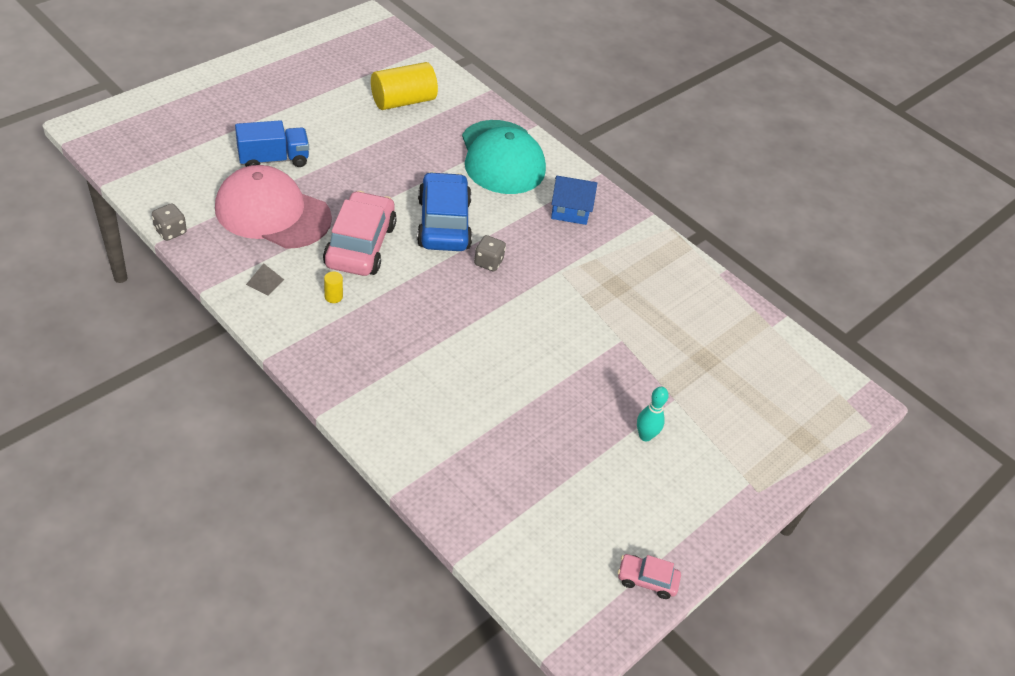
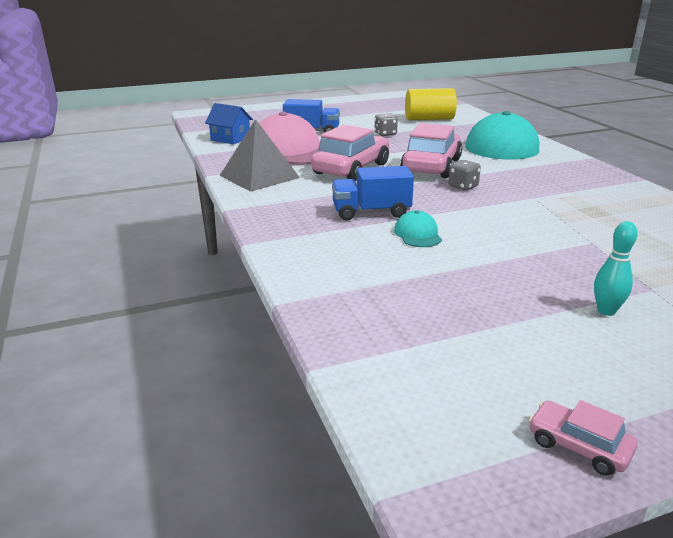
camera: 30 degrees right, 20 degrees down
grey dice [152,203,187,241] -> grey dice moved to [374,113,398,136]
grey pyramid [246,264,284,295] -> grey pyramid [220,119,300,192], size x2.48
yellow cylinder [324,271,343,303] -> none
blue car [417,172,472,251] -> pink car [400,123,462,178]
blue house [551,176,597,225] -> blue house moved to [205,103,253,144]
none -> blue truck [332,166,414,221]
none -> turquoise cap [394,210,442,247]

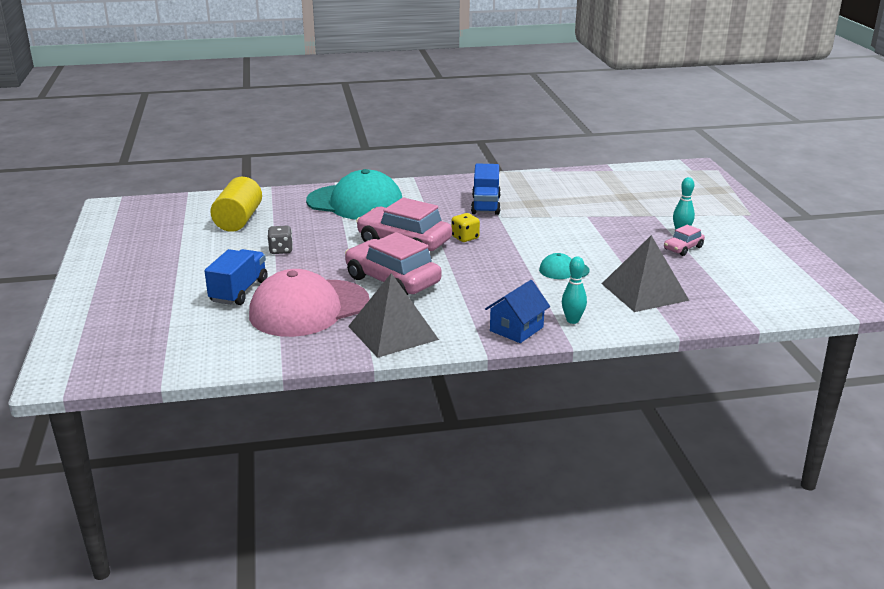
camera: 80 degrees left, 0 degrees up
blue house [205,103,253,144] -> blue house moved to [485,280,550,343]
blue truck [332,166,414,221] -> blue truck moved to [471,164,501,215]
grey dice [448,160,481,191] -> yellow dice [451,213,480,242]
pink car [529,400,638,476] -> pink car moved to [664,225,705,256]
none -> turquoise bowling pin [562,256,587,324]
none -> grey pyramid [602,235,690,312]

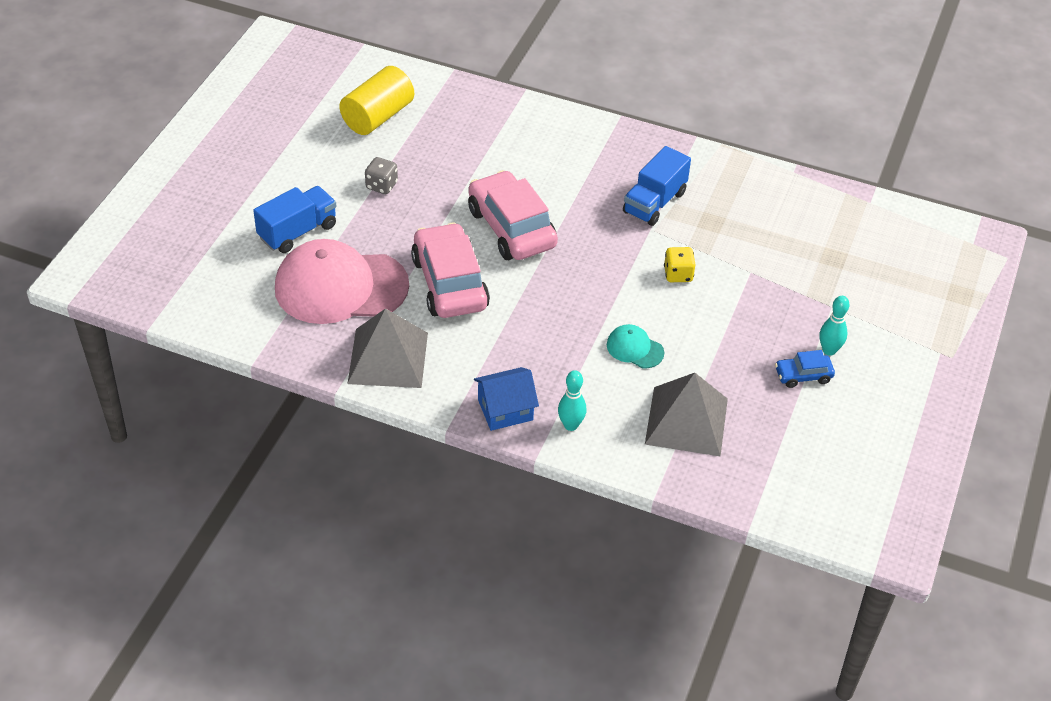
camera: 30 degrees right, 20 degrees up
turquoise cap [306,169,402,220] -> none
yellow dice [451,213,480,242] -> yellow dice moved to [664,247,696,282]
pink car [664,225,705,256] -> blue car [775,350,835,388]

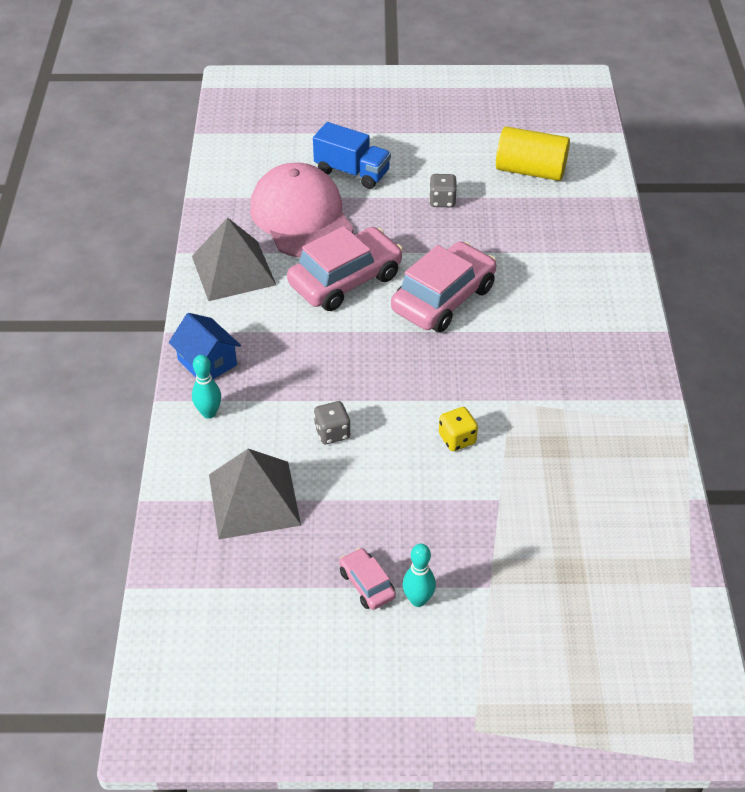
camera: 70 degrees right, 0 degrees up
turquoise cap [607,324,664,368] -> grey dice [314,401,351,444]
blue truck [623,146,691,226] -> none
blue car [775,350,835,388] -> pink car [339,548,396,610]

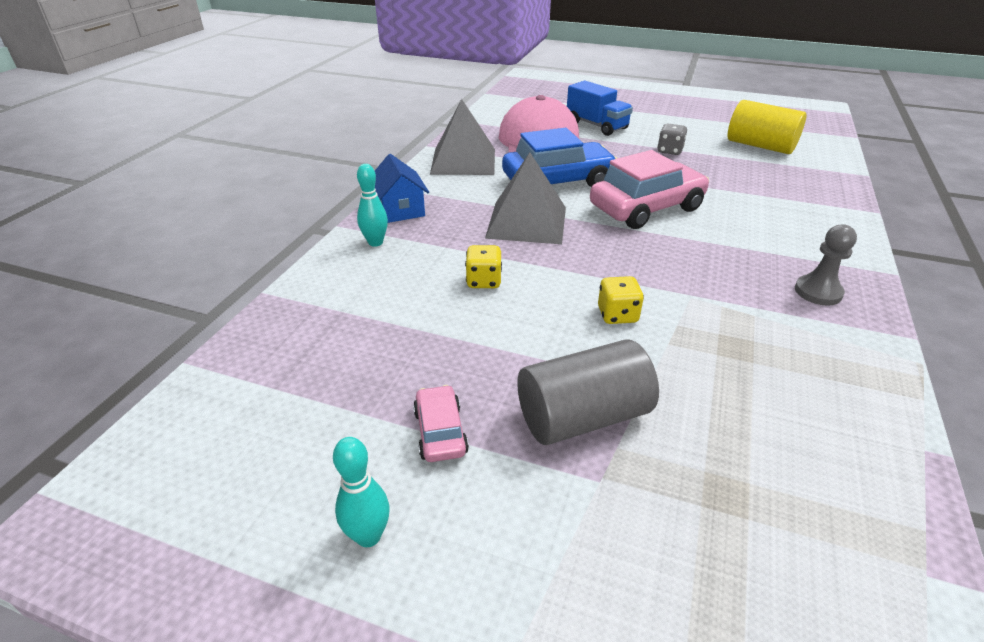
camera: 20 degrees right, 10 degrees down
grey pyramid [209,449,301,539] -> grey pyramid moved to [485,153,566,244]
pink car [287,226,403,311] -> blue car [502,128,618,187]
grey dice [314,401,351,444] -> yellow dice [465,245,502,288]
turquoise bowling pin [403,544,436,607] -> turquoise bowling pin moved to [333,437,390,547]
none -> grey cylinder [517,340,659,445]
none -> grey pawn [795,224,857,306]

